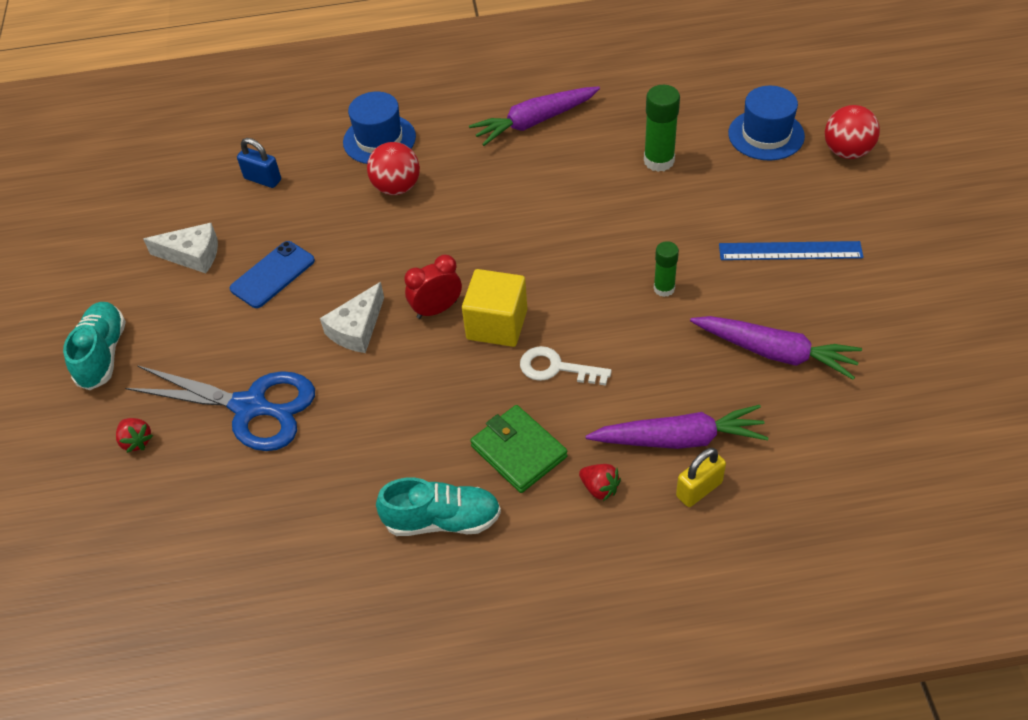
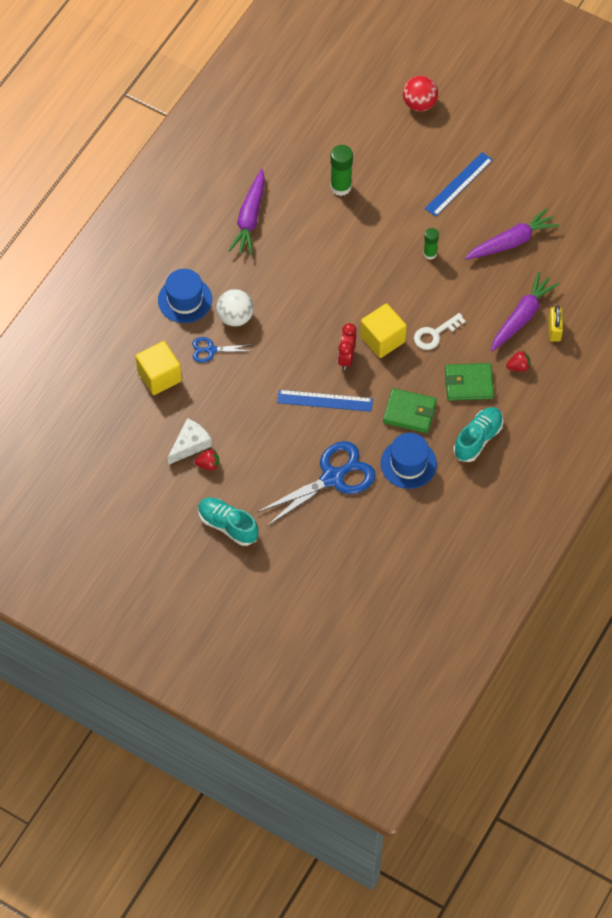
camera: 55 degrees left, 10 degrees up
red strawberry [116,418,153,453] -> red strawberry moved to [194,449,219,471]
blue phone [230,241,315,308] -> none
blue padlock [237,138,281,188] -> yellow cube [136,341,182,395]
white cheese [320,282,384,353] -> blue ruler [277,390,373,412]
red ball [367,142,420,195] -> white ball [216,289,254,326]
blue hat [728,86,805,160] -> blue hat moved to [381,433,437,489]
none -> blue scissors [192,337,253,363]
none -> green wallet [383,388,437,433]

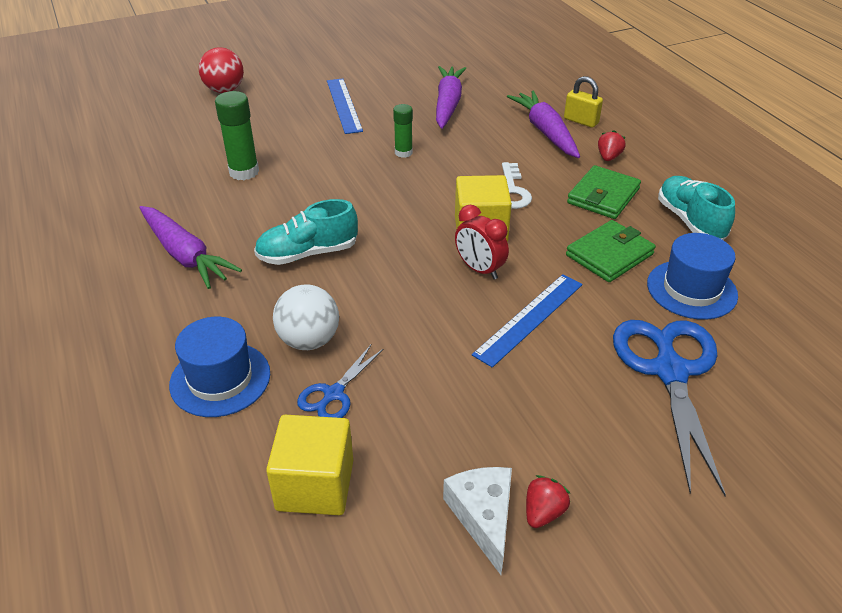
camera: 55 degrees left, 20 degrees down
turquoise shoe [198,498,259,546] -> turquoise shoe moved to [254,199,358,265]

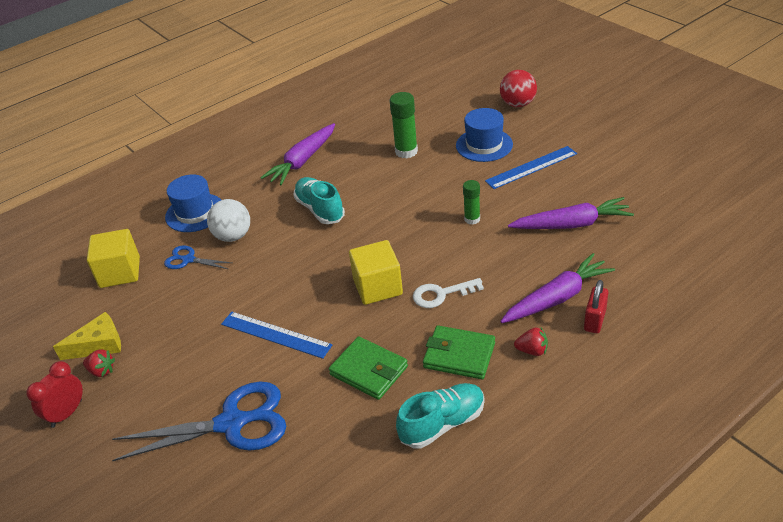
camera: 80 degrees right, 0 degrees up
white cheese [443,467,512,575] -> yellow cheese [53,312,121,360]
red clock [455,205,509,279] -> red clock moved to [26,361,83,428]
yellow padlock [564,76,603,128] -> red padlock [584,280,608,333]
blue hat [647,233,738,320] -> blue hat moved to [456,108,513,162]

